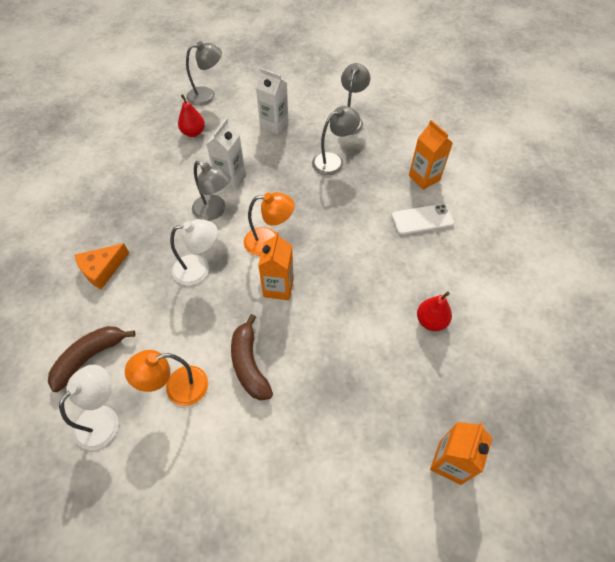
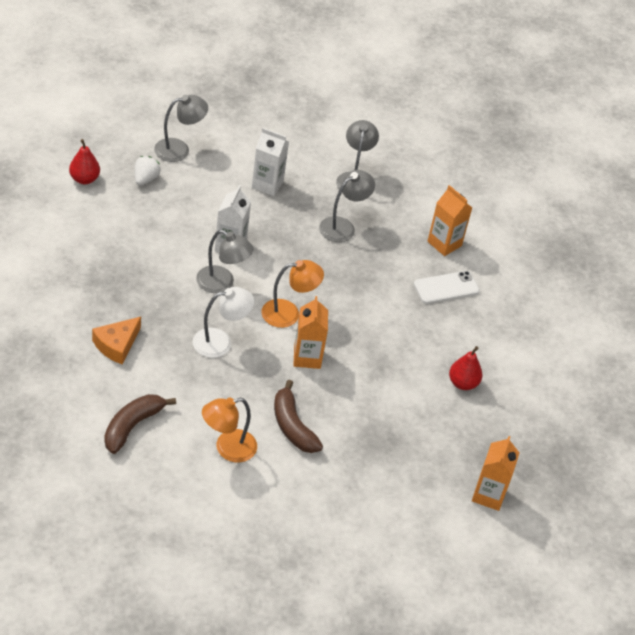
camera: 15 degrees left, 10 degrees down
white lamp [59,365,119,450] -> none
red pear [178,94,205,137] -> red pear moved to [69,139,100,184]
none -> white strawberry [135,156,160,185]

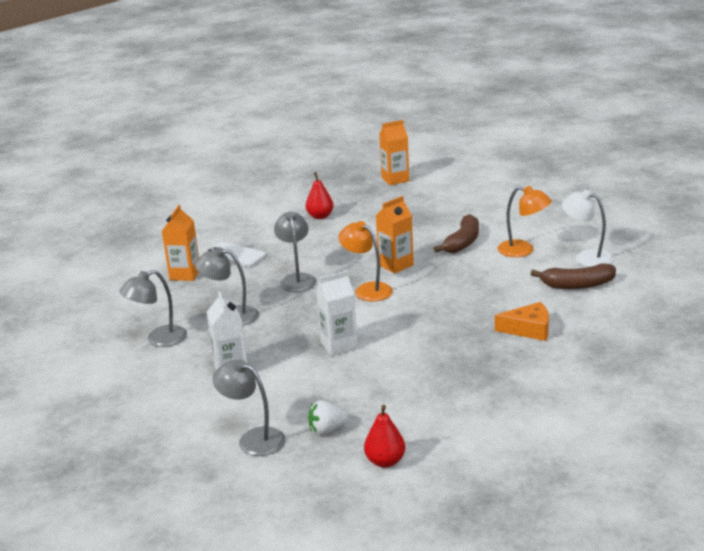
camera: 120 degrees left, 20 degrees down
white lamp [193,287,254,358] -> white lamp moved to [562,190,613,267]
grey lamp [196,230,254,293] -> grey lamp moved to [274,211,316,292]

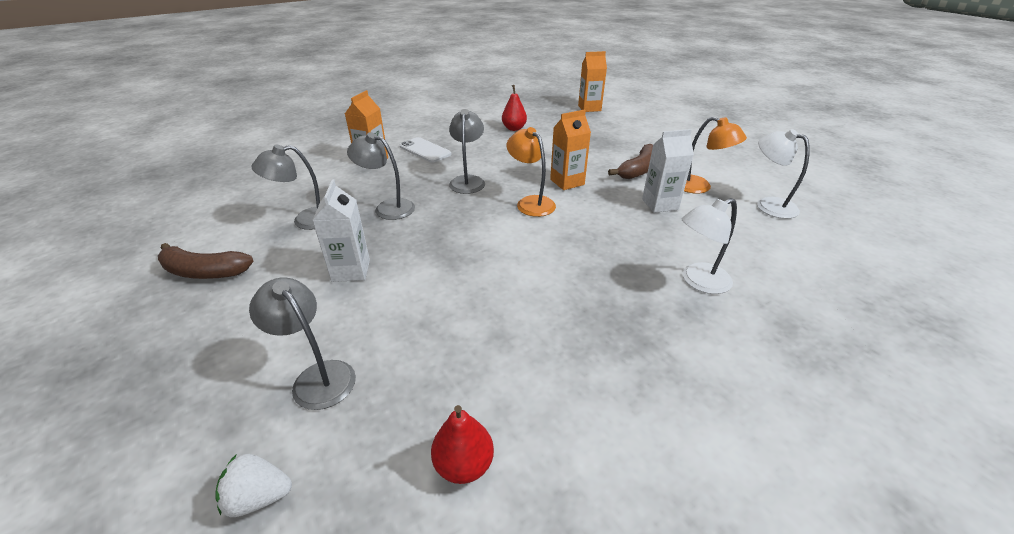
camera: 10 degrees right, 10 degrees up
white strawberry [308,400,348,435] -> white strawberry moved to [215,454,292,517]
white carton [316,271,358,356] -> white carton moved to [642,129,694,213]
orange cheese [495,302,549,341] -> white lamp [682,198,737,294]
brown banana [531,263,616,289] -> brown banana moved to [158,243,254,279]

